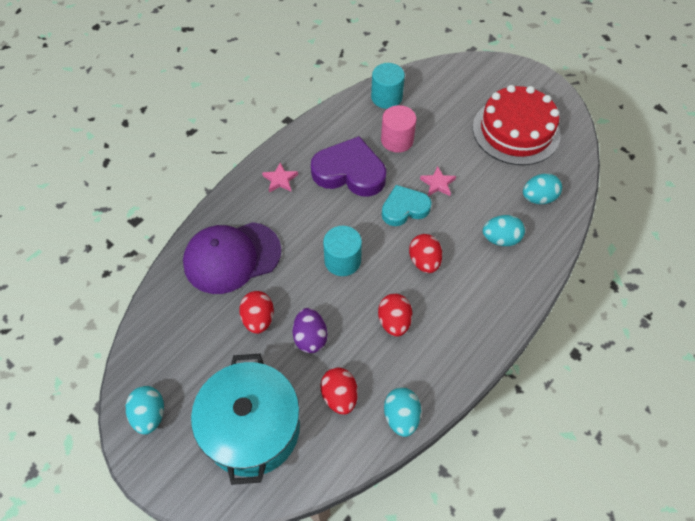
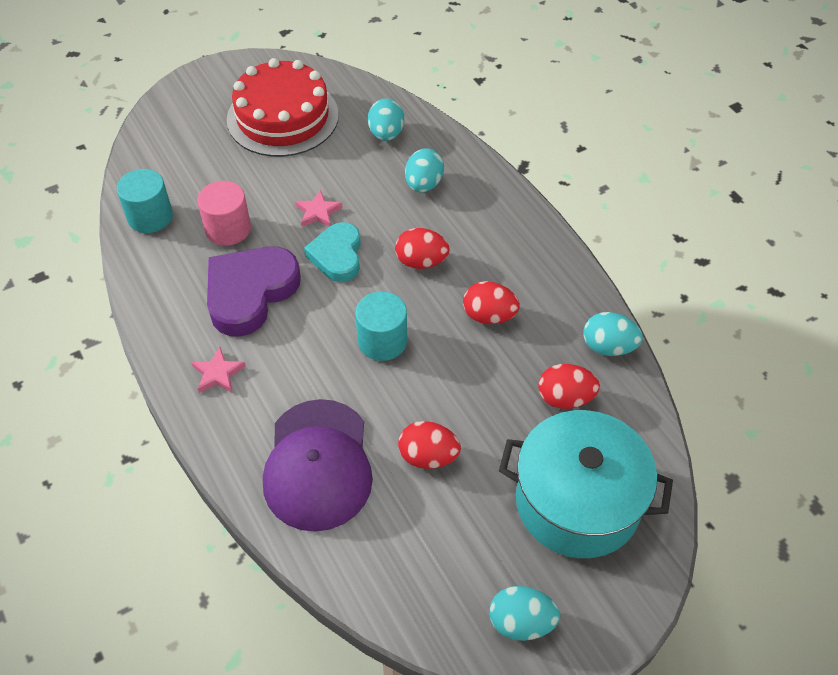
camera: 70 degrees left, 5 degrees down
purple egg [293,308,327,353] -> none

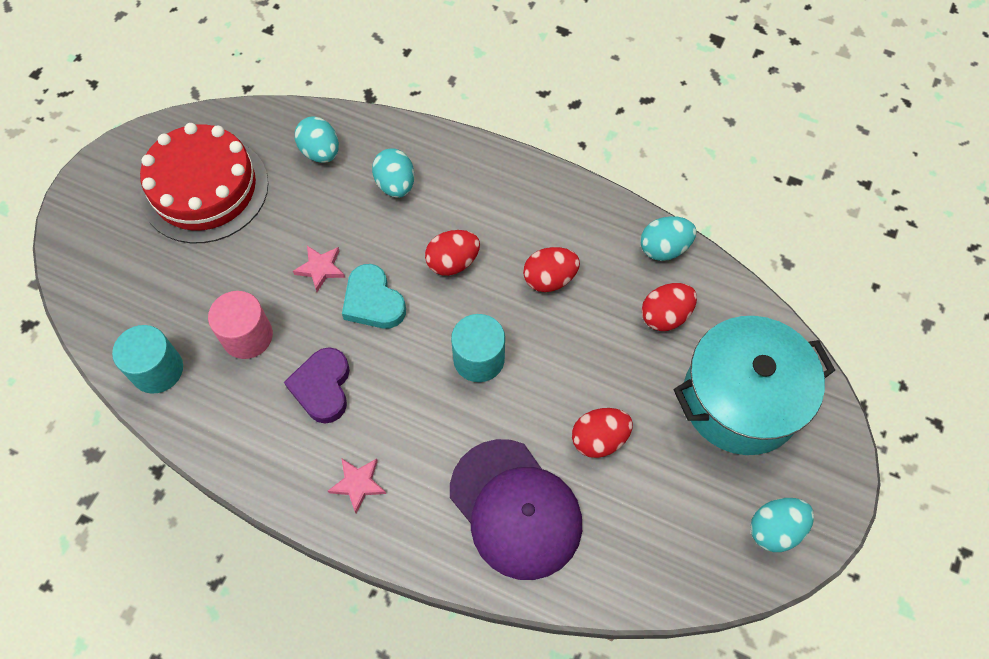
camera: 35 degrees left, 10 degrees up
purple heart [207,247,301,337] -> purple heart [284,347,350,424], size x0.65

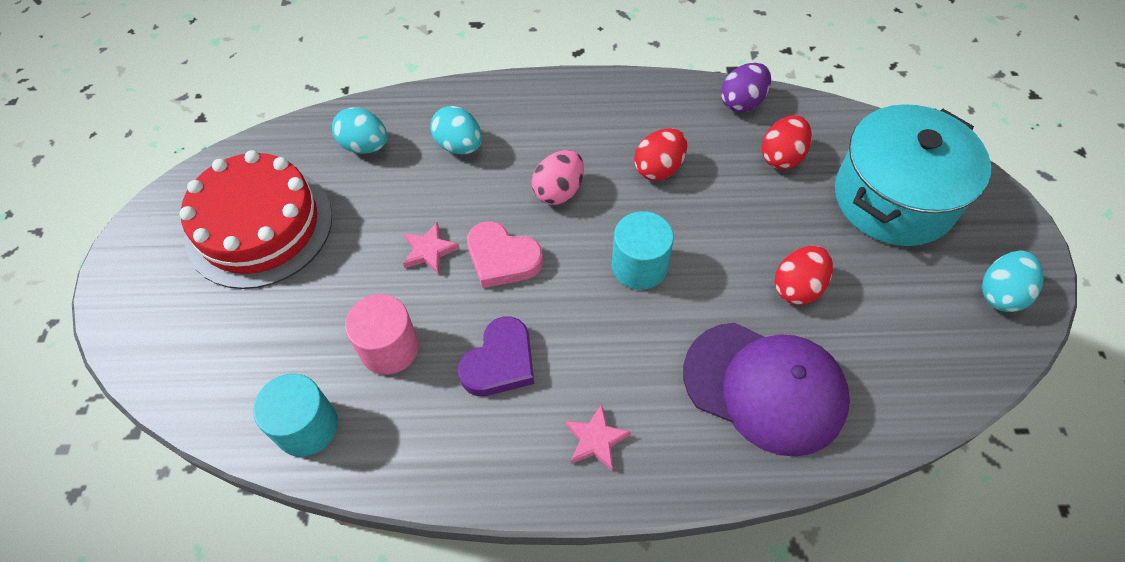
camera: 25 degrees left, 5 degrees down
purple heart [284,347,350,424] -> purple heart turned 120 degrees counterclockwise [458,316,534,396]
turquoise heart [342,264,406,329] -> pink heart [467,221,543,288]
red egg [425,230,480,276] -> pink egg [531,150,584,205]
turquoise egg [640,216,697,261] -> purple egg [721,63,771,113]

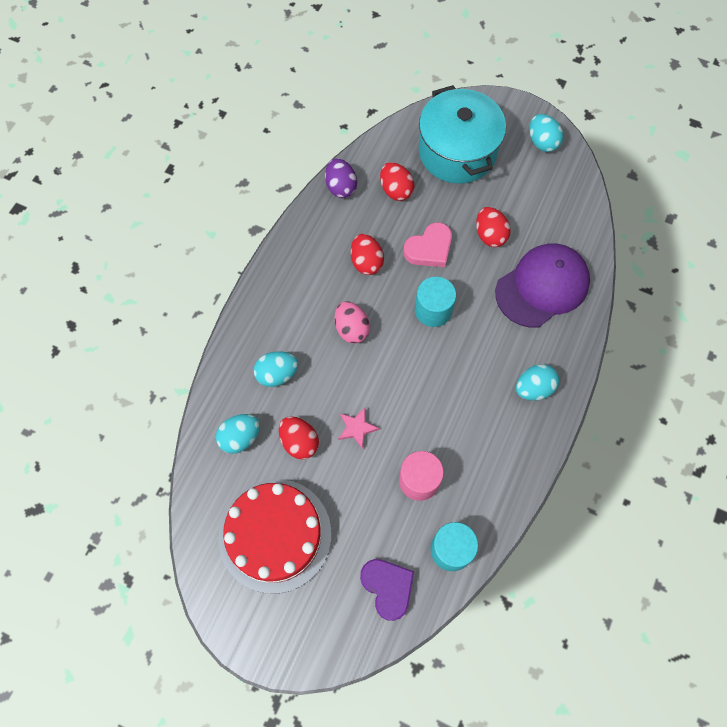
camera: 65 degrees left, 10 degrees up
purple heart [458,316,534,396] -> purple heart moved to [360,559,414,621]
pink heart [467,221,543,288] -> pink heart moved to [403,223,452,267]
pink star [565,404,631,470] -> turquoise egg [516,364,559,401]
none -> red egg [279,416,319,459]

